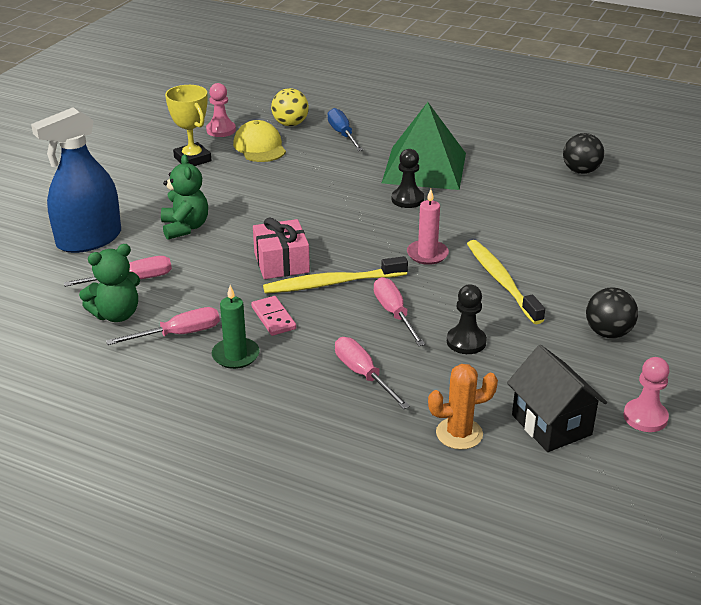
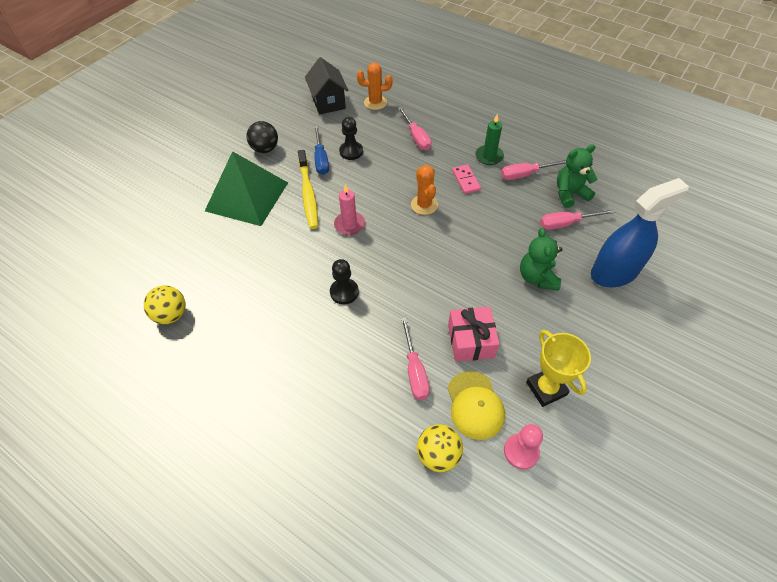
camera: 170 degrees left, 20 degrees up
pink gift [253,217,310,279] -> pink gift moved to [448,307,500,362]
yellow toothbrush [263,256,408,294] -> orange cactus [411,165,438,215]
blue screwdriver [327,108,363,151] -> blue screwdriver moved to [314,126,329,175]
pink screwdriver [374,277,425,346] -> pink screwdriver moved to [401,317,430,400]
green pyramid [382,102,466,190] -> green pyramid moved to [205,151,288,226]
black ball [563,133,604,174] -> yellow ball [144,285,186,324]
pink pawn [624,357,670,432] -> none

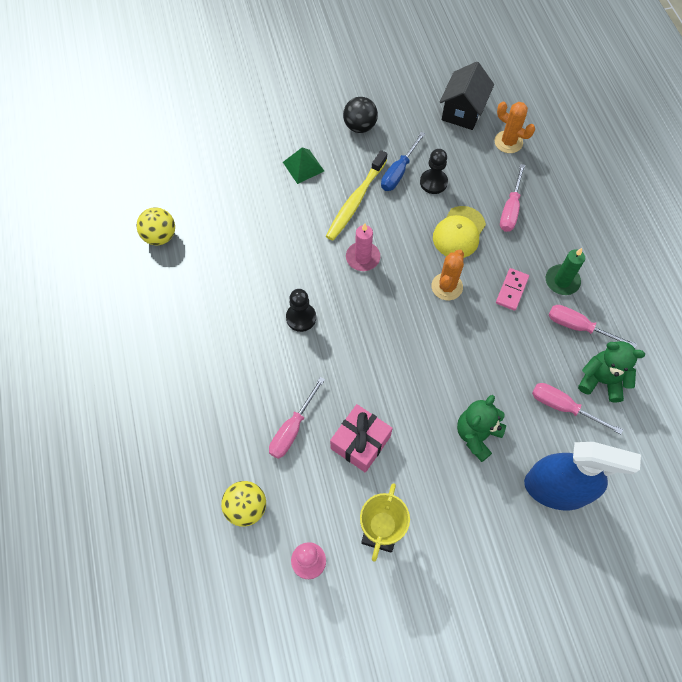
camera: 40 degrees right, 10 degrees up
green pyramid [205,151,288,226] -> green pyramid [283,148,324,184], size x0.46
yellow cap [448,371,505,440] -> yellow cap moved to [433,206,486,258]

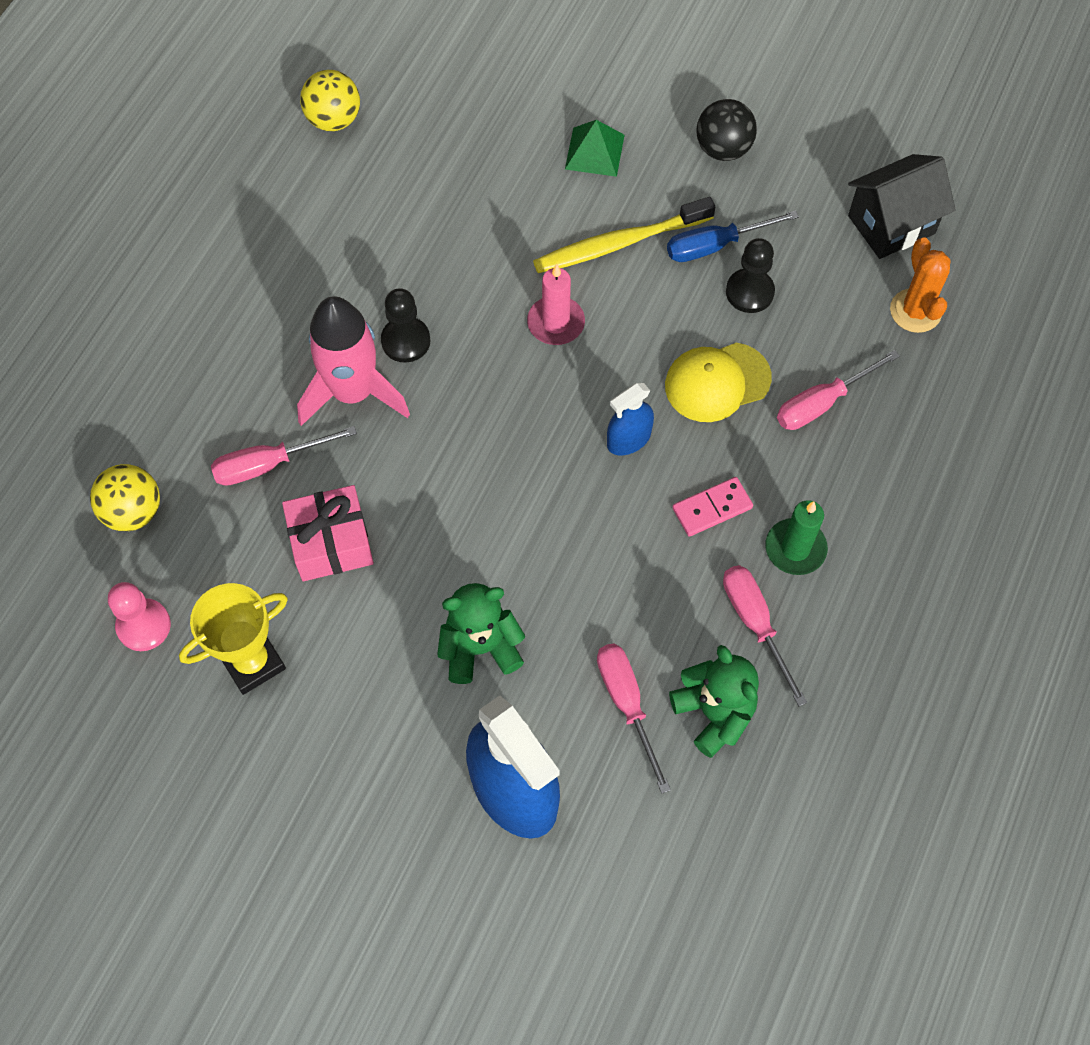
camera: 40 degrees right, 0 degrees up
orange cactus [431,250,464,301] -> blue spray bottle [607,383,654,456]
none -> pink rocket [297,296,410,426]

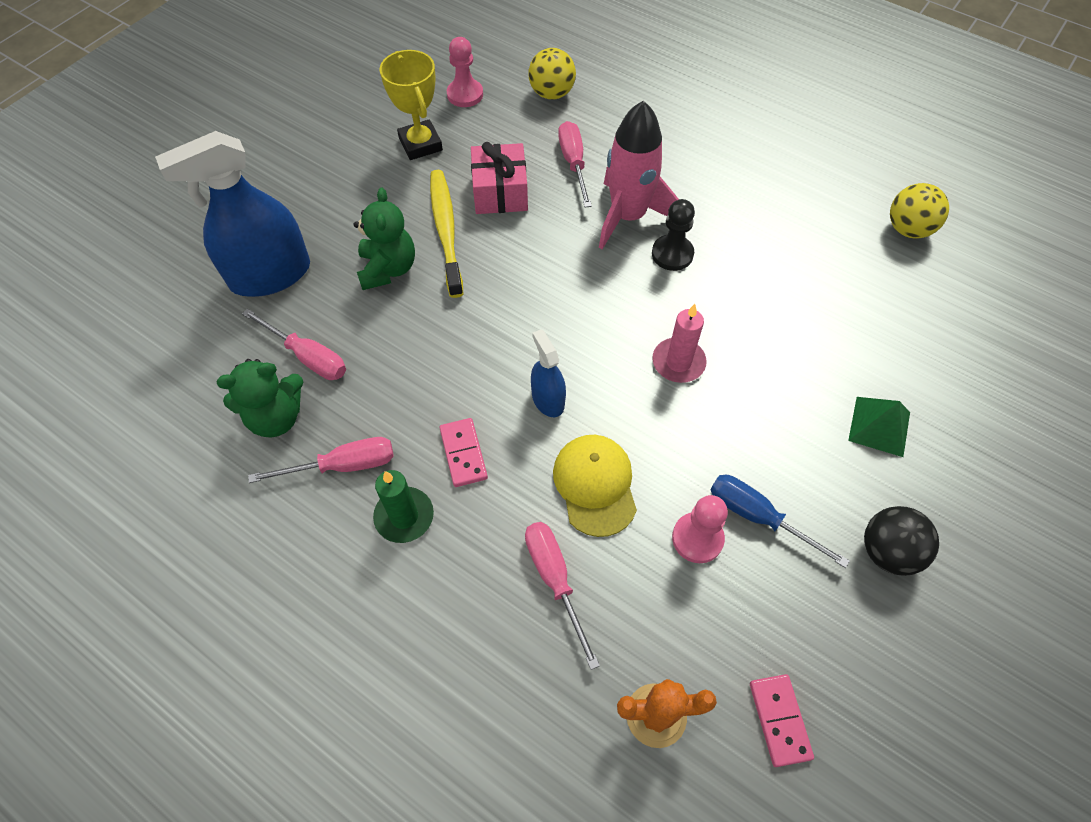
camera: 100 degrees right, 5 degrees down
yellow toothbrush [533,197,715,273] -> yellow toothbrush moved to [430,170,463,298]
pink screwdriver [597,643,671,794] -> pink screwdriver turned 45 degrees clockwise [242,309,346,380]
blue screwdriver [667,210,799,262] -> blue screwdriver turned 45 degrees counterclockwise [710,475,850,568]
black pawn [726,238,775,313] -> pink pawn [672,495,728,563]
black house [848,154,956,259] -> pink domino [750,674,814,767]

